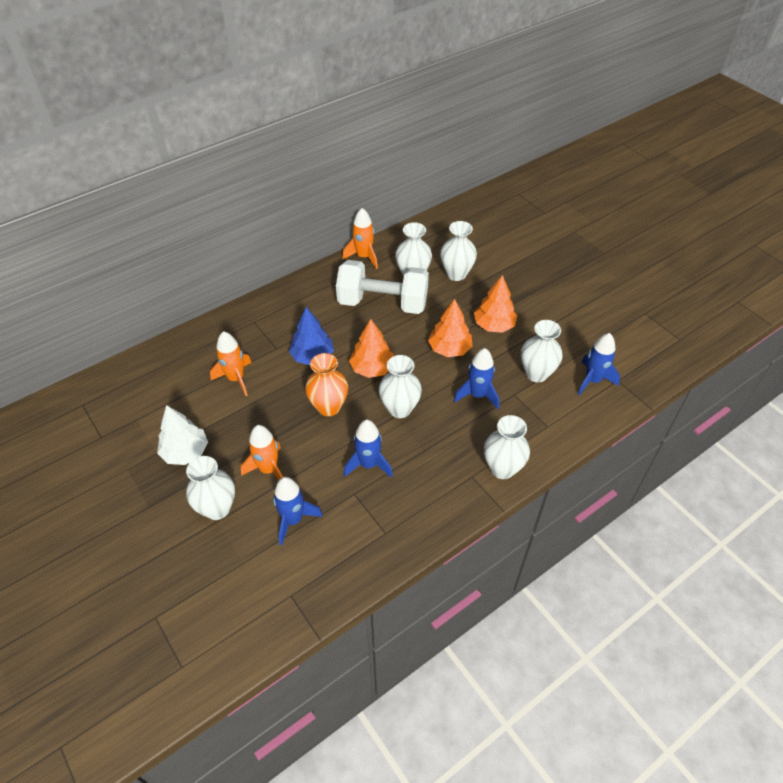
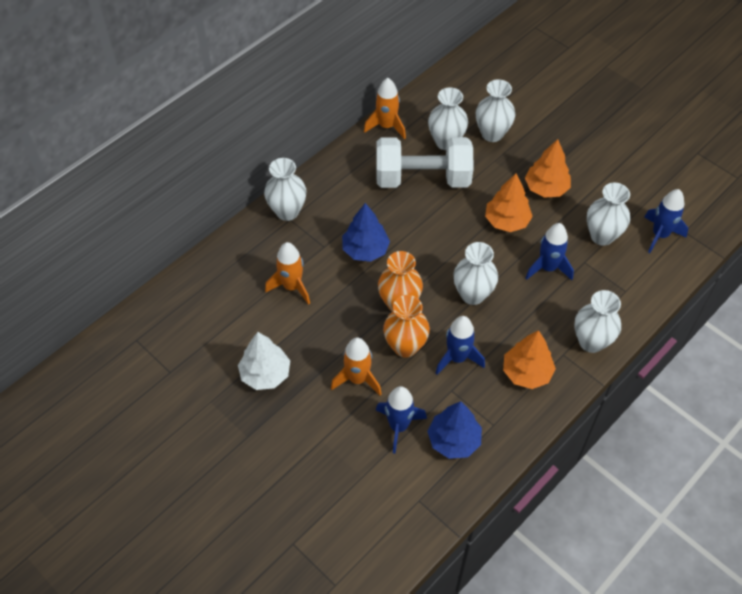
camera: 10 degrees left, 5 degrees up
white vase [186,456,235,520] -> white vase moved to [264,158,307,221]
orange tree [349,319,394,378] -> orange tree moved to [503,330,556,389]
none -> orange vase [383,295,430,357]
none -> blue tree [427,401,482,459]

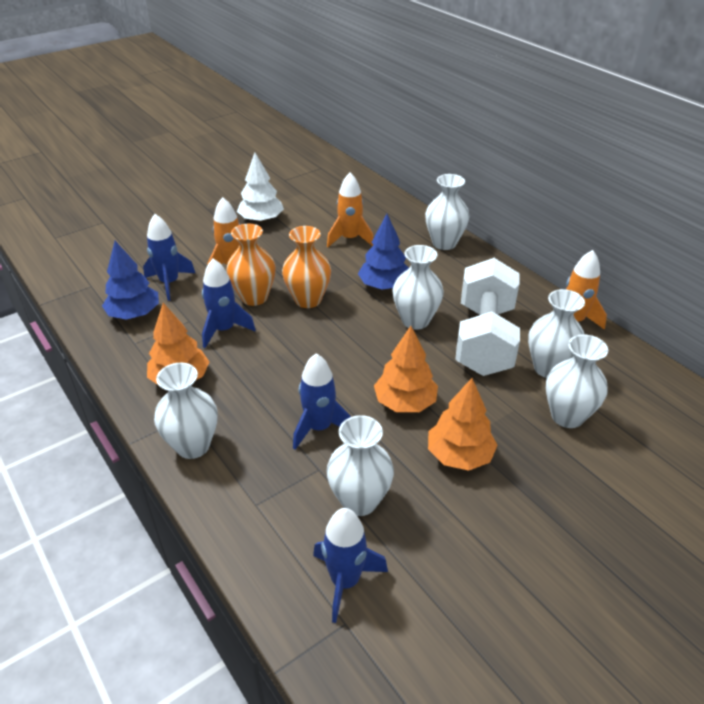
camera: 100 degrees right, 15 degrees down
white vase [453,242,498,305] -> white vase moved to [392,245,444,330]

